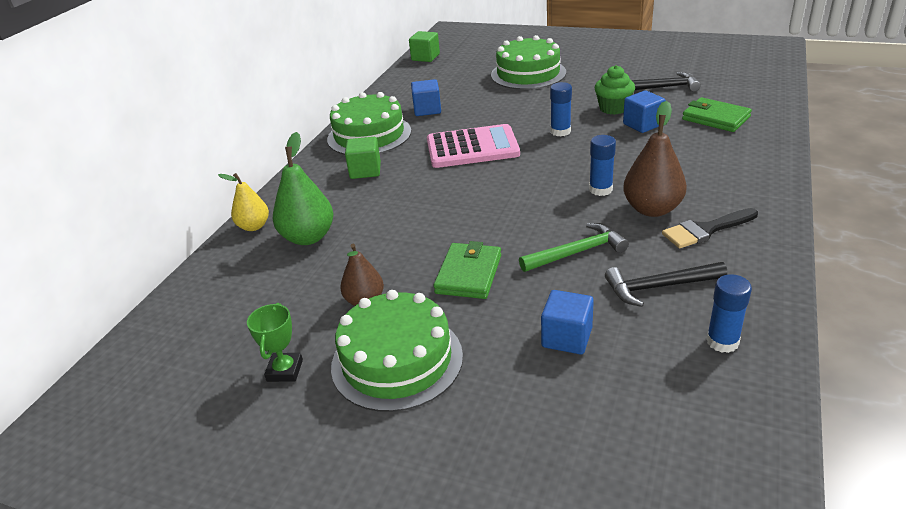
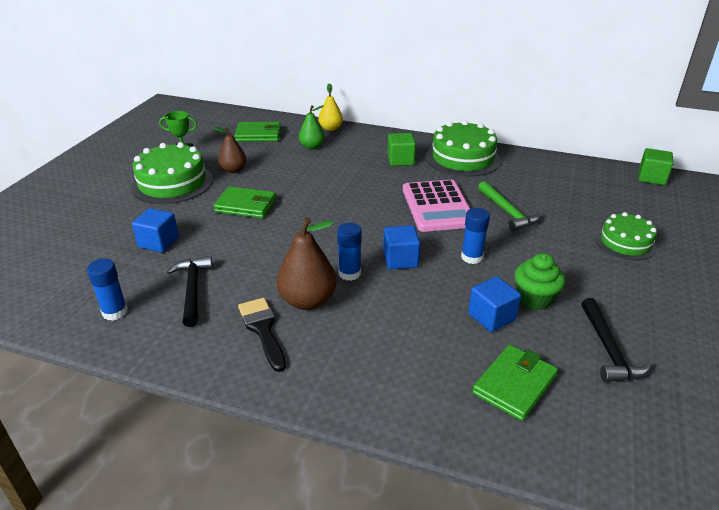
camera: 85 degrees right, 0 degrees up
green pear [273,132,334,245] -> green pear [299,105,325,150], size x0.63
blue cube [411,79,441,116] -> blue cube moved to [383,225,420,269]
green cake [491,35,566,90] -> green cake [595,212,657,260], size x0.63
green hammer [519,223,629,272] -> green hammer moved to [478,181,540,231]
none -> green wallet [235,122,281,142]

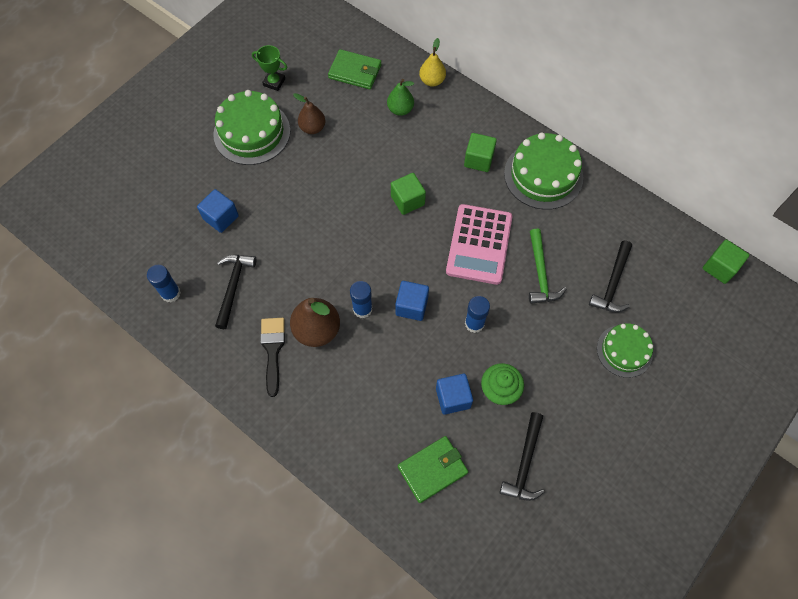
camera: 20 degrees right, 30 degrees up
green wallet [213,186,276,218] -> none
none -> green cube [391,173,426,215]
none -> black hammer [589,241,632,312]

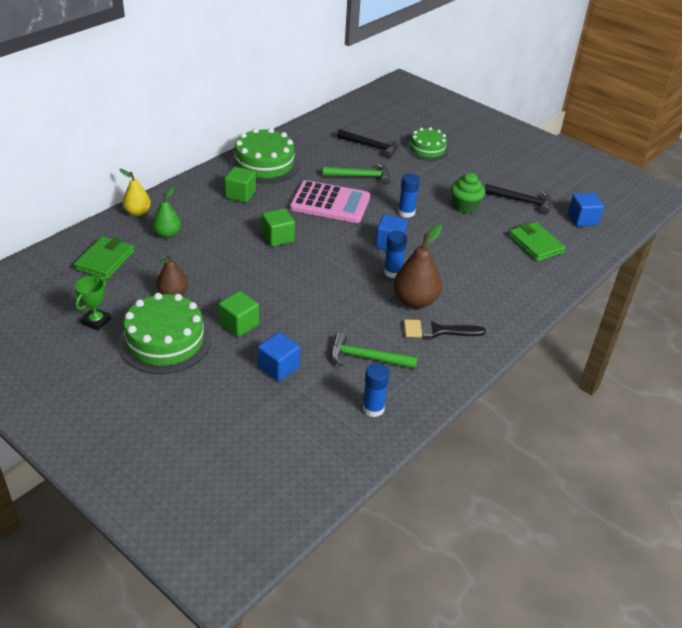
camera: 90 degrees left, 25 degrees down
black hammer [215,255,257,329] -> green hammer [331,332,418,369]
blue cube [436,374,473,415] -> blue cube moved to [568,193,604,227]
green cube [703,240,749,284] -> green cube moved to [219,291,259,337]

